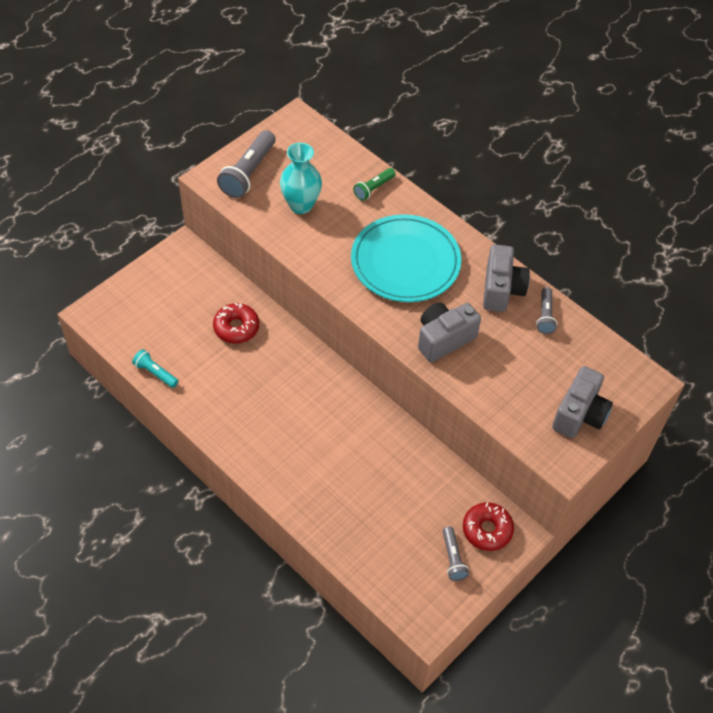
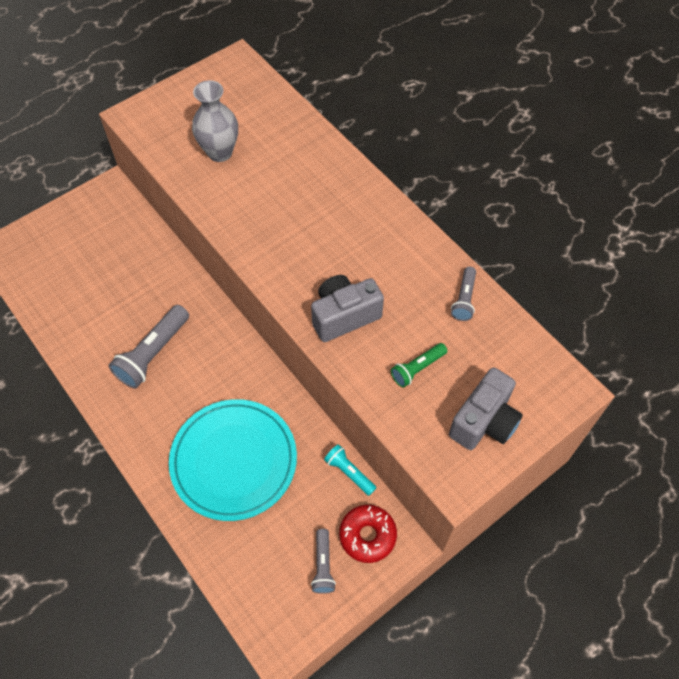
camera: 10 degrees right, 5 degrees up
turquoise flashlight [132,349,178,388] -> turquoise flashlight moved to [324,444,376,496]
red donut [213,303,259,343] -> none
grey flashlight [217,130,275,198] -> grey flashlight moved to [109,305,189,388]
turquoise vase [280,143,322,214] -> grey vase [192,80,238,162]
turquoise plate [351,214,461,302] -> turquoise plate moved to [169,399,297,521]
green flashlight [353,168,396,201] -> green flashlight moved to [391,343,447,387]
grey camera [483,244,530,312] -> none

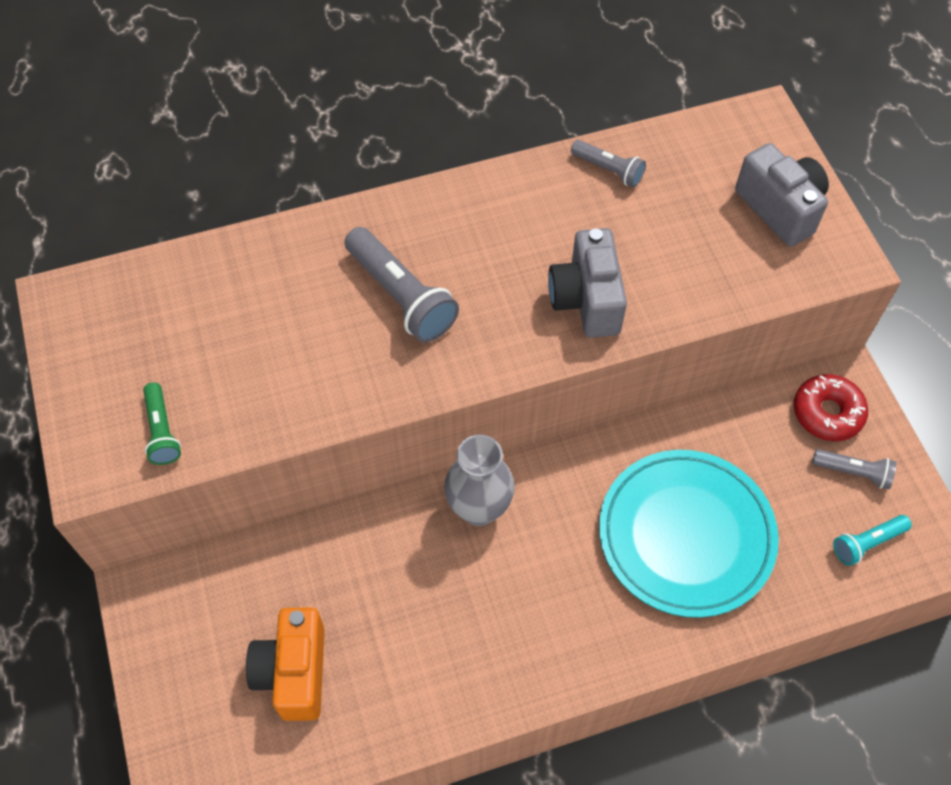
camera: 70 degrees left, 0 degrees up
grey flashlight [109,305,189,388] -> grey flashlight moved to [344,227,459,343]
grey vase [192,80,238,162] -> grey vase moved to [444,434,515,526]
turquoise flashlight [324,444,376,496] -> turquoise flashlight moved to [833,515,912,566]
green flashlight [391,343,447,387] -> green flashlight moved to [143,382,181,465]
none -> orange camera [246,607,325,721]

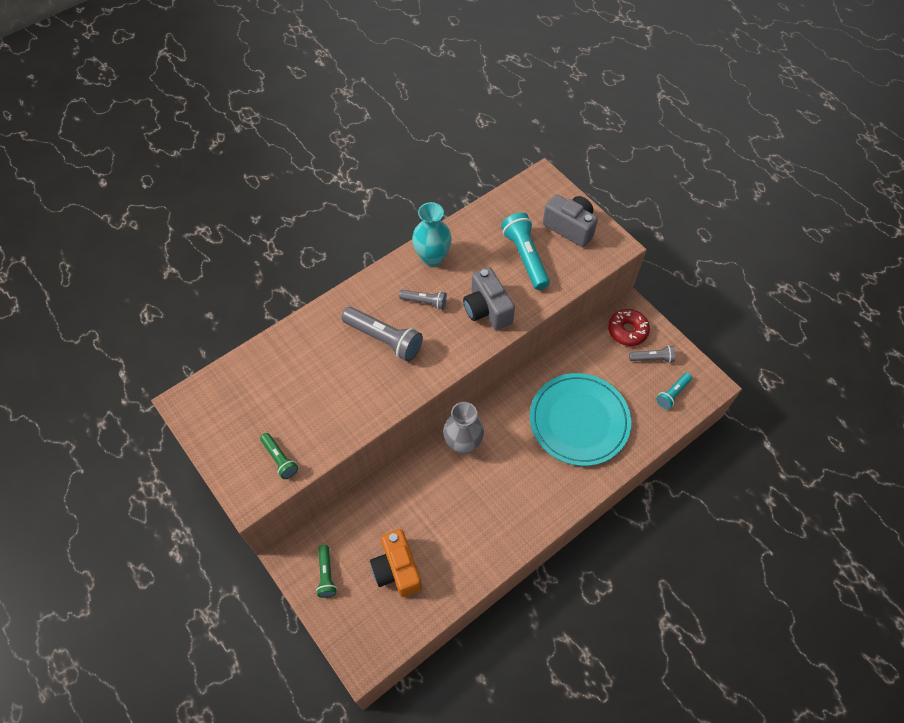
camera: 20 degrees left, 0 degrees up
grey flashlight [571,140,646,187] -> grey flashlight moved to [399,290,447,310]
none -> green flashlight [316,545,337,598]
none -> turquoise vase [412,202,452,266]
none -> turquoise flashlight [501,212,550,290]

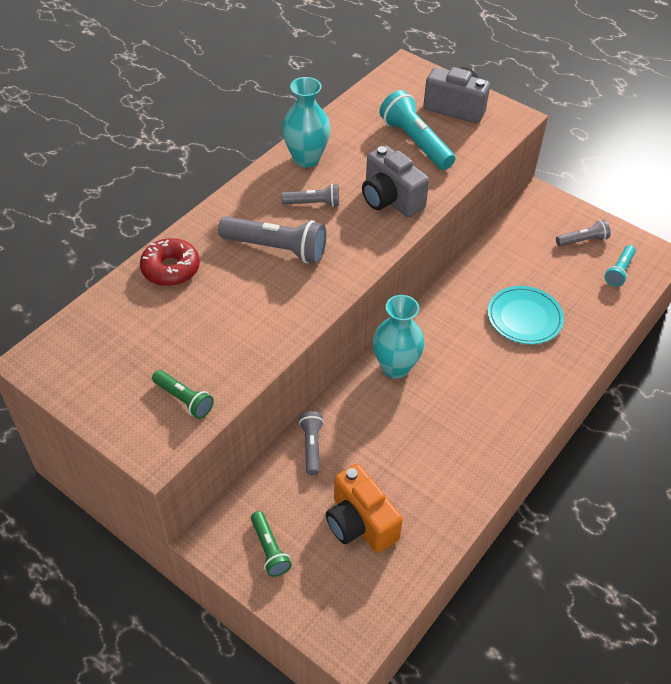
camera: 15 degrees left, 10 degrees down
grey vase [443,402,484,454] -> turquoise vase [373,295,425,379]
turquoise plate [530,373,631,466] -> turquoise plate [487,286,564,344], size x0.61
red donut [608,309,650,346] -> red donut moved to [140,238,200,286]
none -> grey flashlight [299,411,324,475]

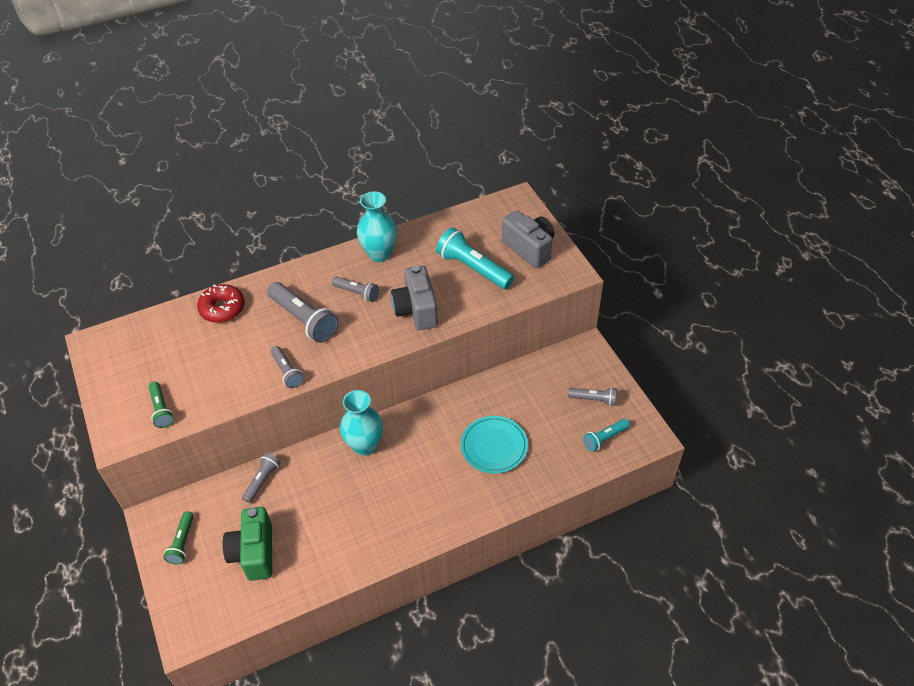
camera: 30 degrees right, 0 degrees up
orange camera [326,464,403,553] -> green camera [223,507,272,581]
turquoise flashlight [380,90,455,170] -> turquoise flashlight turned 45 degrees counterclockwise [436,227,514,289]
none -> grey flashlight [270,346,304,388]

